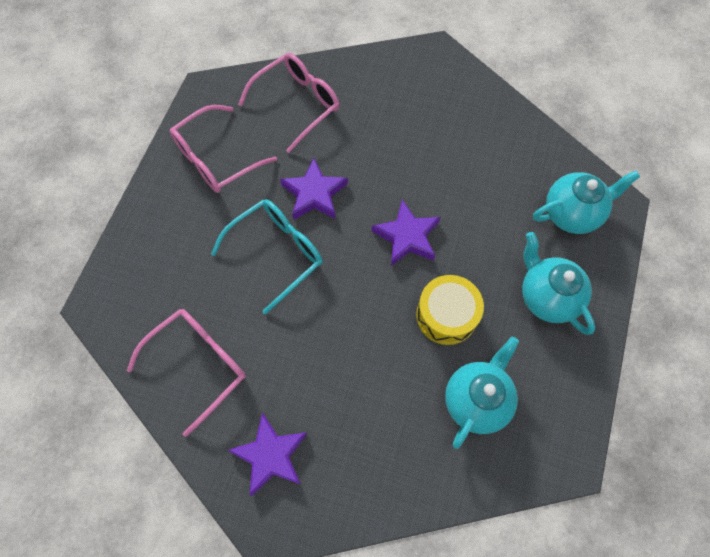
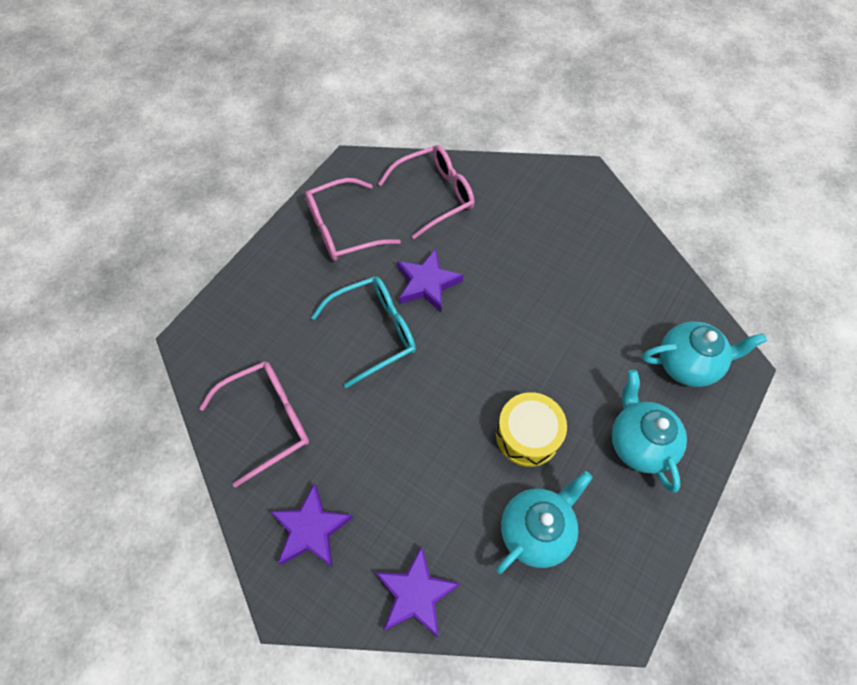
camera: 15 degrees right, 5 degrees down
purple star [372,200,440,266] -> purple star moved to [375,546,460,637]

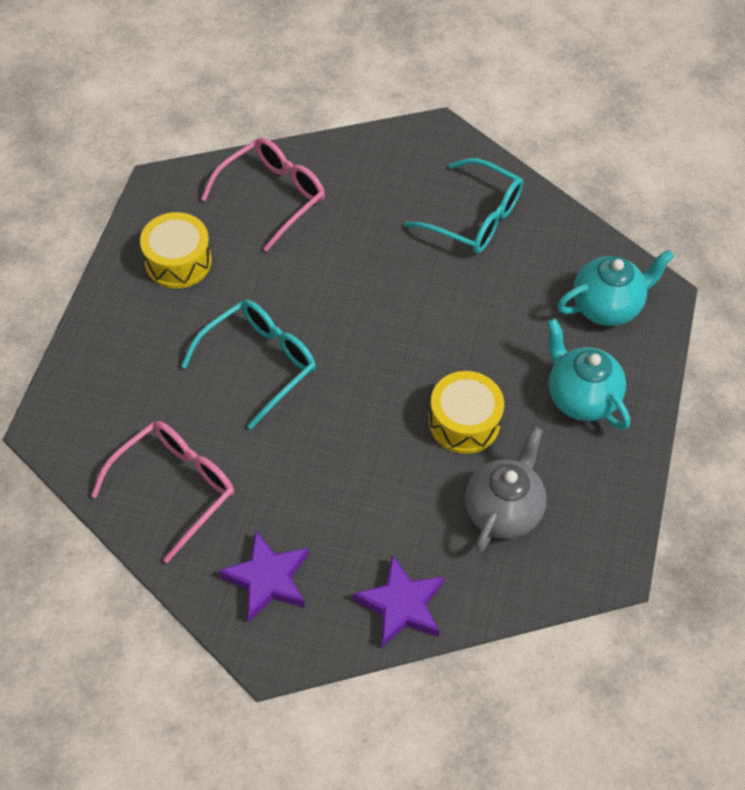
camera: 20 degrees left, 5 degrees down
pink glasses [305,178,401,261] -> yellow drum [140,212,212,288]
purple star [397,249,463,312] -> none
turquoise teapot [496,471,592,574] -> grey teapot [465,427,547,552]
none -> turquoise glasses [404,158,523,254]

